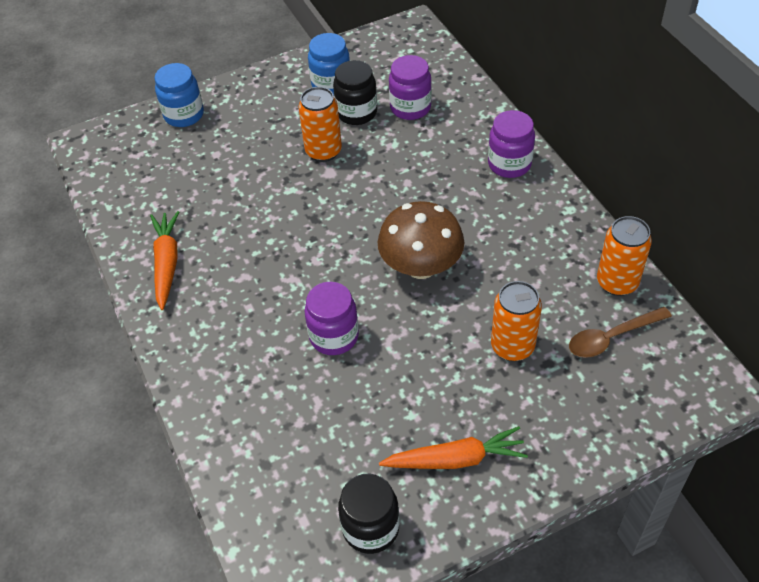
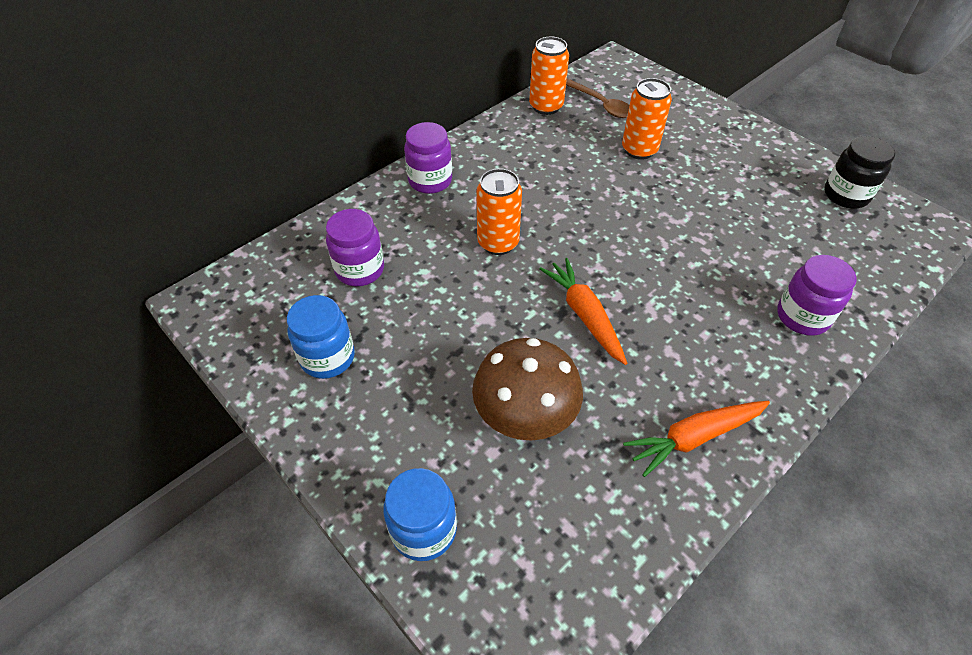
camera: 110 degrees left, 0 degrees up
orange can [299,87,342,162] -> orange can moved to [476,168,522,255]
purple jar [305,282,359,355] -> purple jar moved to [777,255,857,336]
black jar [333,60,377,125] -> none
brown mushroom [378,201,464,279] -> brown mushroom moved to [472,338,583,441]
orange carrot [379,426,528,469] -> orange carrot moved to [539,258,627,365]

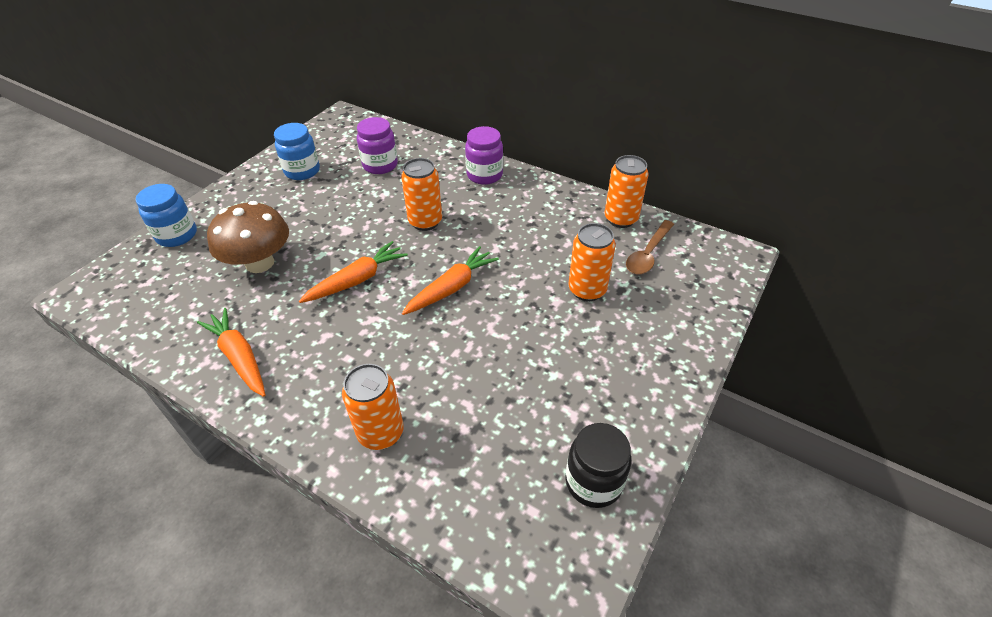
camera: 75 degrees right, 5 degrees down
purple jar [777,255,857,336] -> orange can [342,364,404,450]
none -> orange carrot [402,246,499,315]

